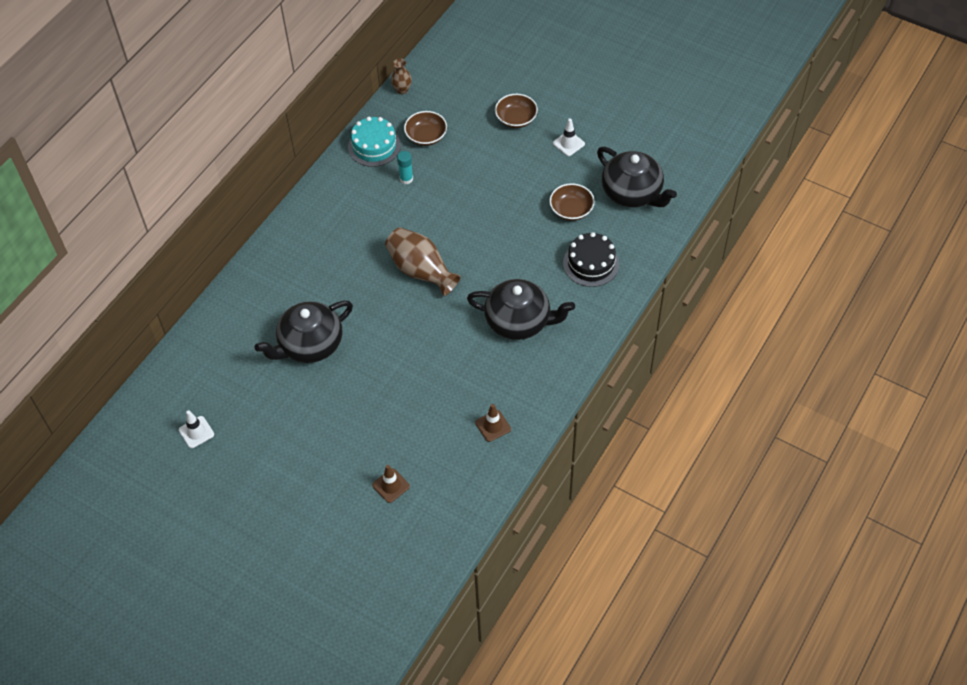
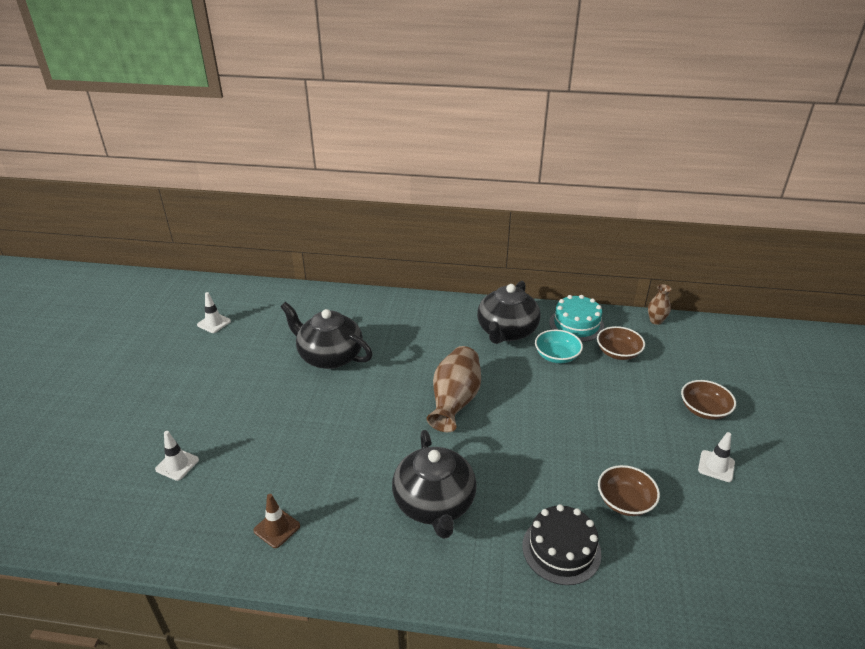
camera: 65 degrees right, 20 degrees down
brown traffic cone [372,465,410,503] -> white traffic cone [155,431,199,481]
turquoise glue stick [397,151,413,184] -> turquoise bowl [535,329,583,363]
black teapot [597,147,677,207] -> black teapot moved to [477,281,541,344]

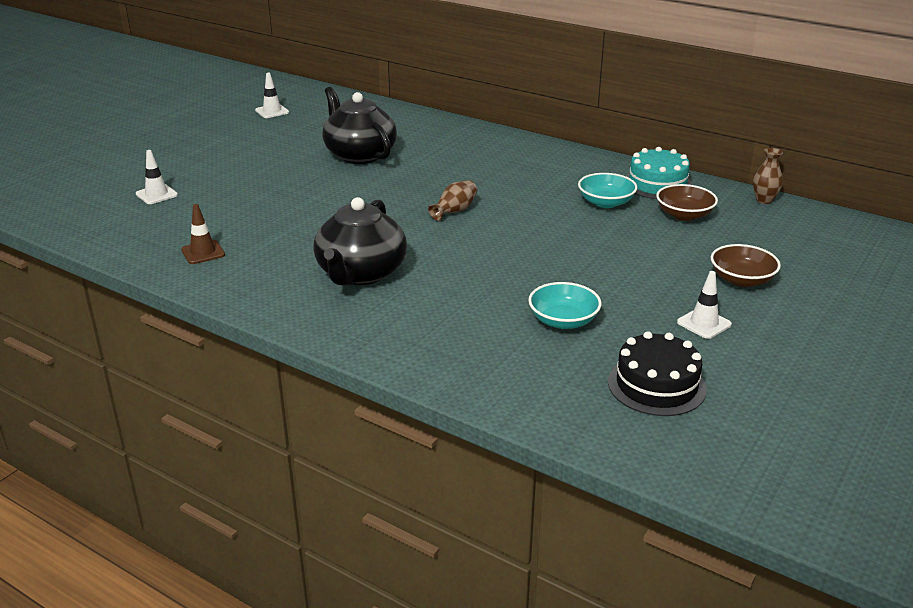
camera: 25 degrees right, 5 degrees down
brown vase [427,346,481,432] -> brown vase [428,180,477,221], size x0.53
black teapot [477,281,541,344] -> none
black cake [522,504,601,585] -> black cake moved to [608,331,707,416]
brown bowl [598,465,660,516] -> turquoise bowl [528,282,601,329]

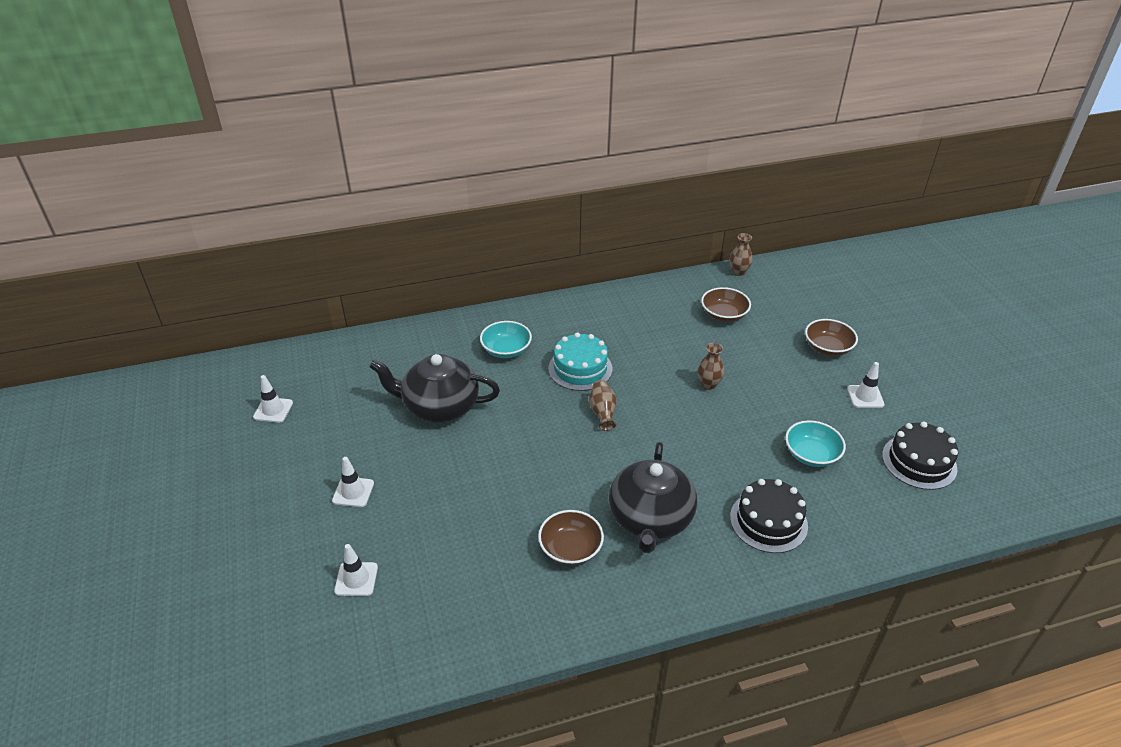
camera: 50 degrees left, 10 degrees up
brown traffic cone [181,204,225,264] -> none
black teapot [313,197,407,286] -> black teapot turned 45 degrees clockwise [609,442,697,553]
turquoise bowl [578,173,637,208] -> turquoise bowl moved to [480,321,532,358]
turquoise cake [626,147,693,199] -> turquoise cake moved to [548,332,613,391]
none -> white traffic cone [332,457,374,507]
none -> brown bowl [538,510,604,565]
none -> brown vase [698,343,724,390]
none -> black cake [730,479,808,553]

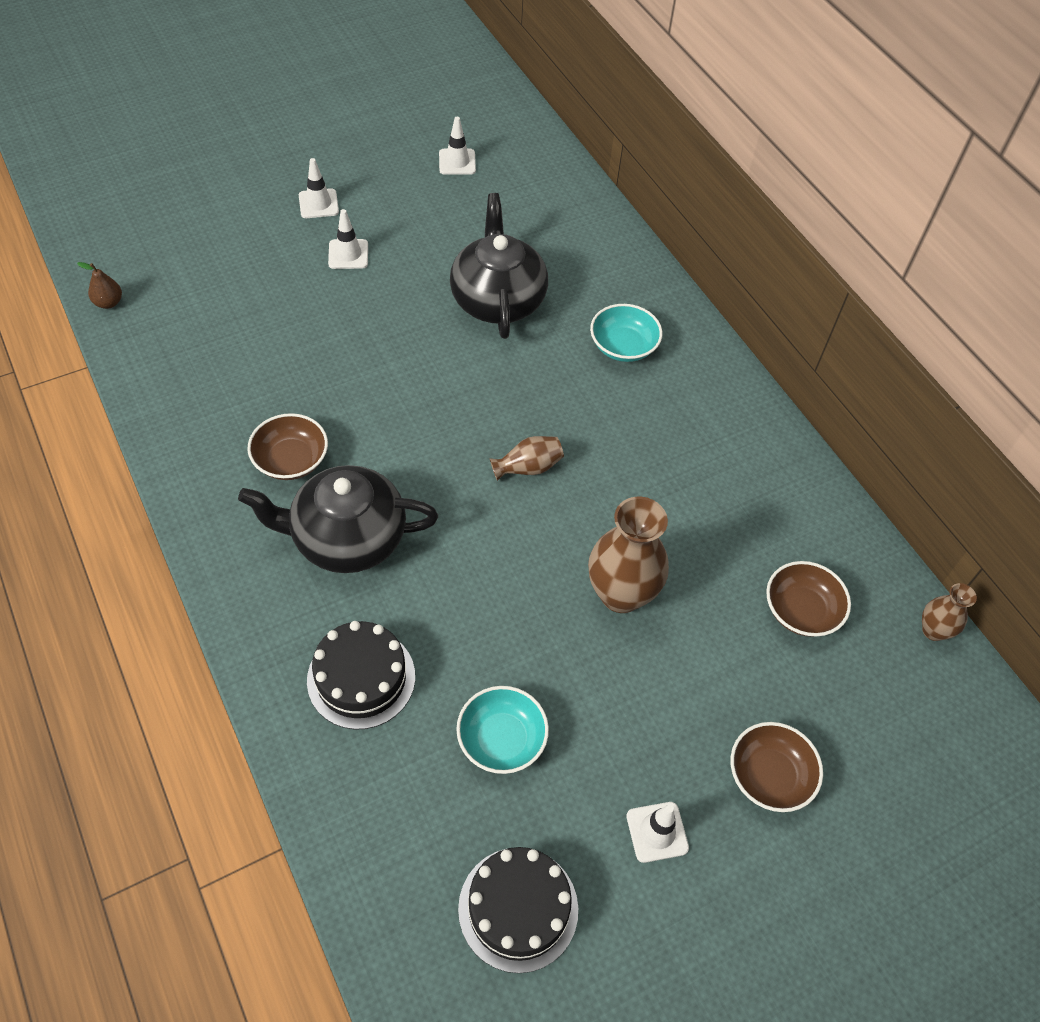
camera: 75 degrees right, 15 degrees up
white traffic cone [334,544,378,596] -> white traffic cone moved to [299,158,339,218]
turquoise cake [548,332,613,391] -> none
brown vase [698,343,724,390] -> brown vase [588,497,669,613], size x1.89
none -> brown pear [77,262,122,309]

